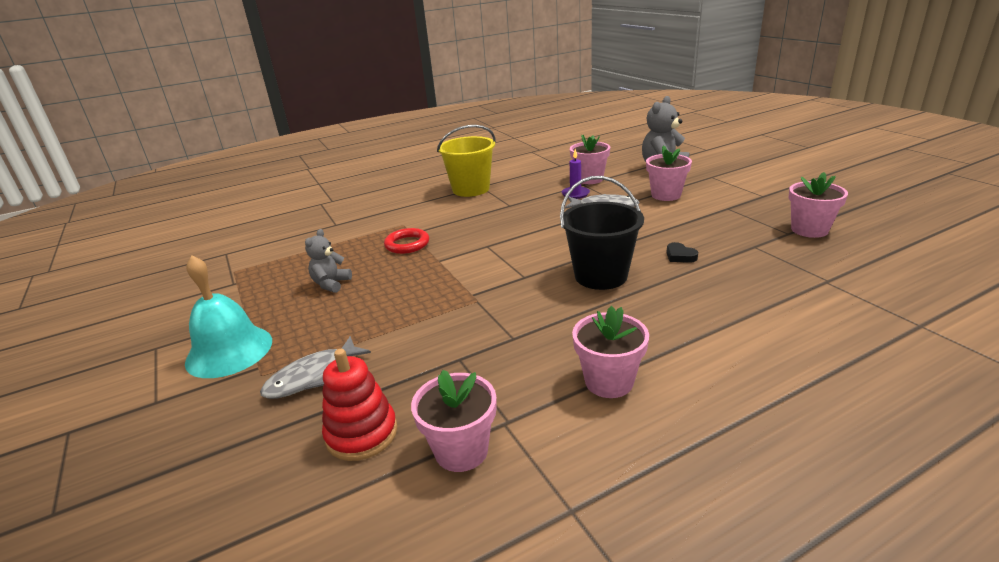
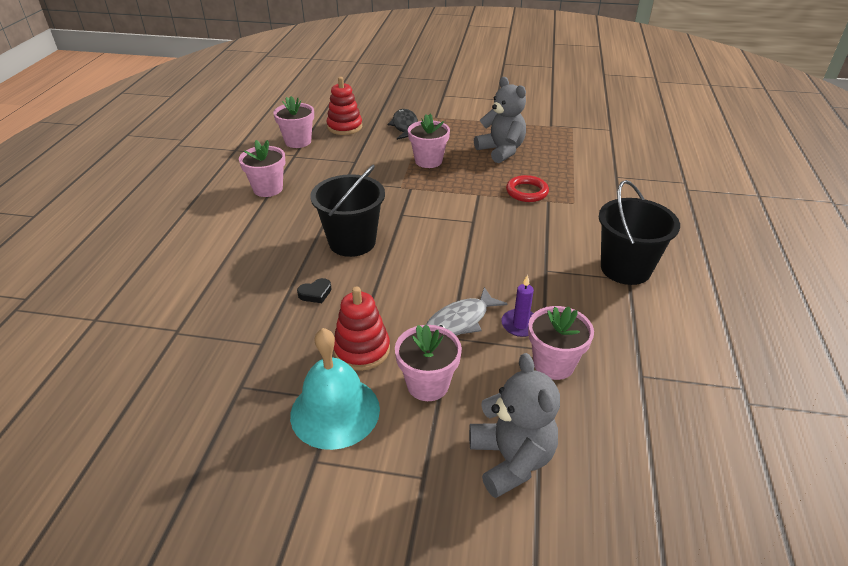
camera: 125 degrees right, 10 degrees up
turquoise bell [185,255,272,378] -> turquoise bell moved to [290,328,380,450]
grey fish [260,336,371,399] -> black fish [387,109,418,140]
grey teddy bear [305,229,352,293] -> grey teddy bear [474,77,526,163], size x1.65
yellow bucket [437,125,496,197] -> black bucket [599,180,680,285]
black heart [666,242,698,263] -> black heart turned 150 degrees clockwise [297,278,331,303]
pink flower pot [788,172,848,238] -> pink flower pot moved to [408,114,450,168]
none -> red stacking toy [334,286,390,371]

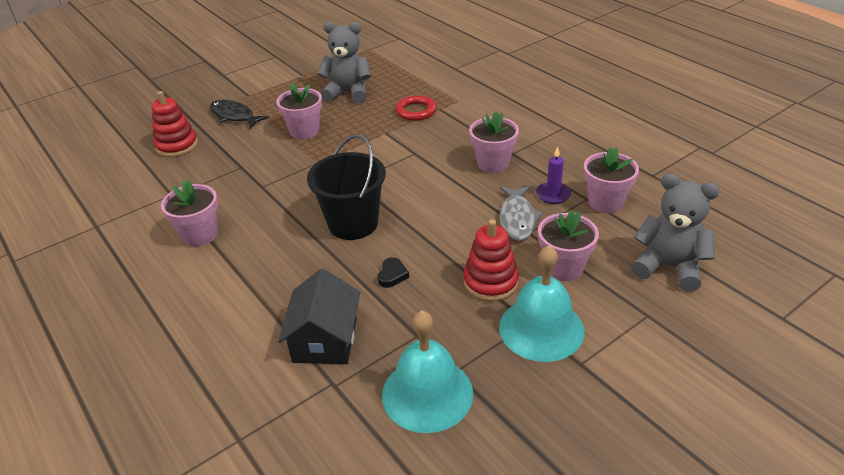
camera: 45 degrees left, 0 degrees up
pink flower pot [273,96,314,148] -> pink flower pot moved to [469,112,519,173]
black bucket [599,180,680,285] -> none
none -> black house [278,269,360,364]
none -> turquoise bell [382,310,473,433]

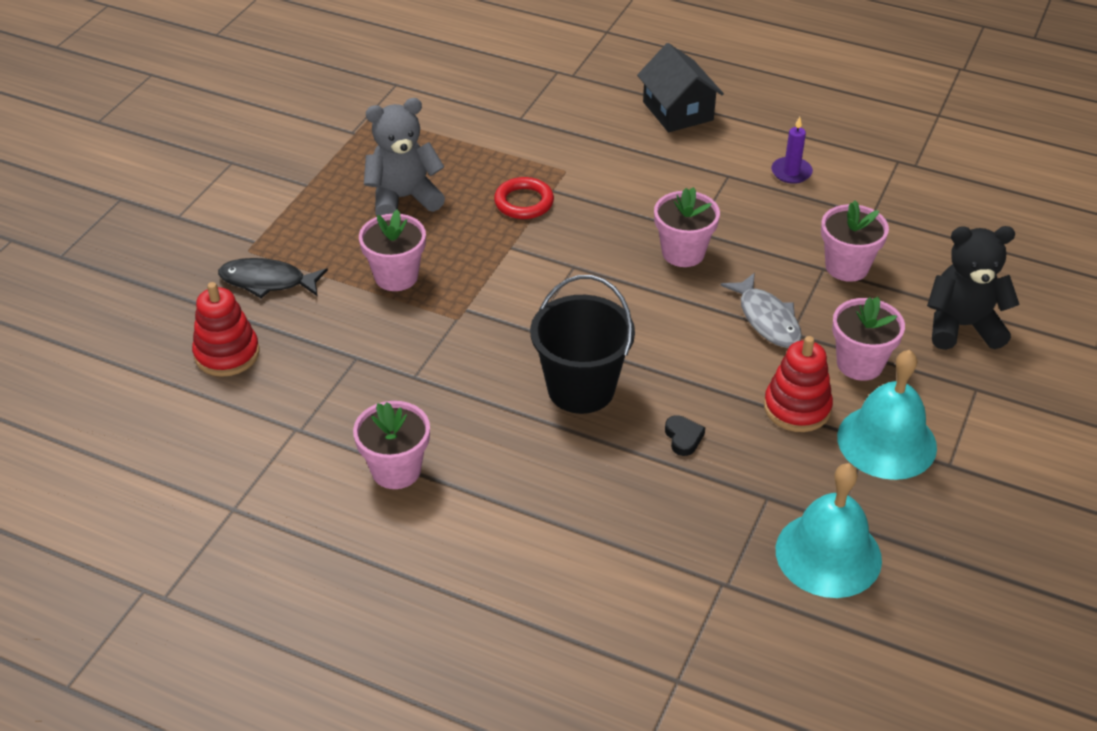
camera: 30 degrees left, 5 degrees up
black house [278,269,360,364] -> black house moved to [637,43,724,132]
purple candle [536,147,571,204] -> purple candle moved to [771,117,813,184]
grey teddy bear [631,174,720,292] -> black teddy bear [927,226,1020,350]

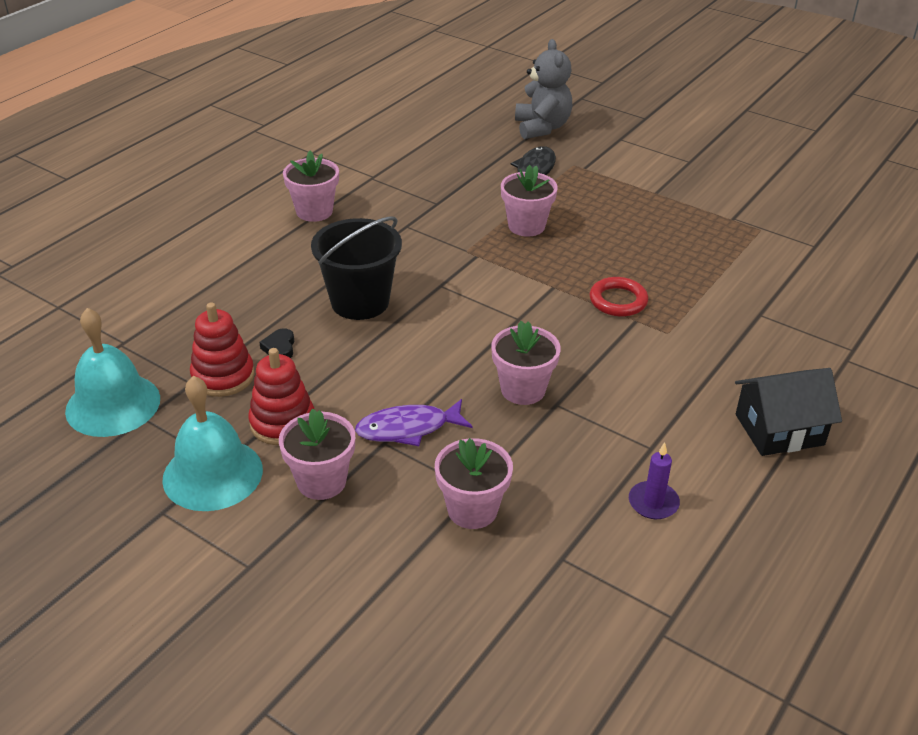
camera: 100 degrees right, 5 degrees down
red stacking toy [192,282,259,377] -> red stacking toy moved to [190,302,254,397]
grey teddy bear [364,98,445,216] -> grey teddy bear moved to [515,39,572,139]
black heart [665,415,705,456] -> black heart turned 90 degrees clockwise [259,328,294,358]
grey fish [721,273,802,348] -> purple fish [355,399,472,446]
black teddy bear [927,226,1020,350] -> none

